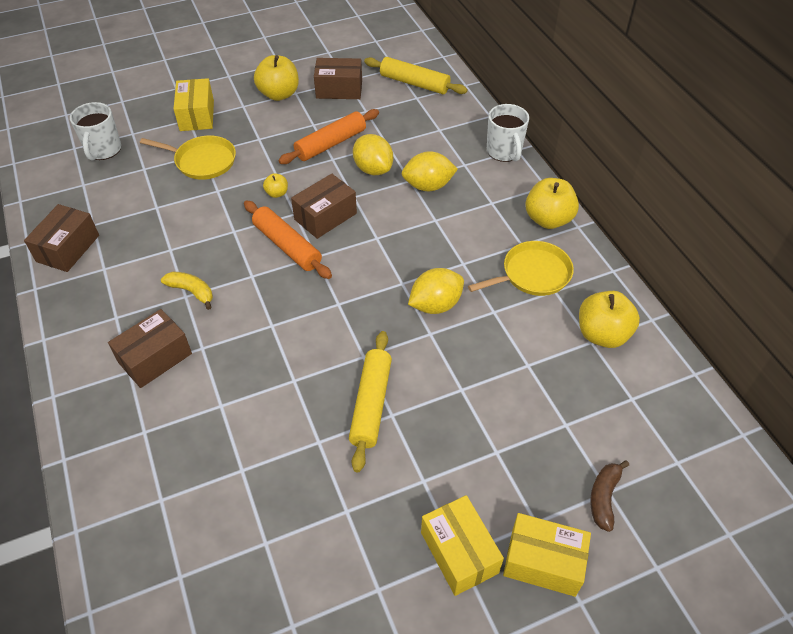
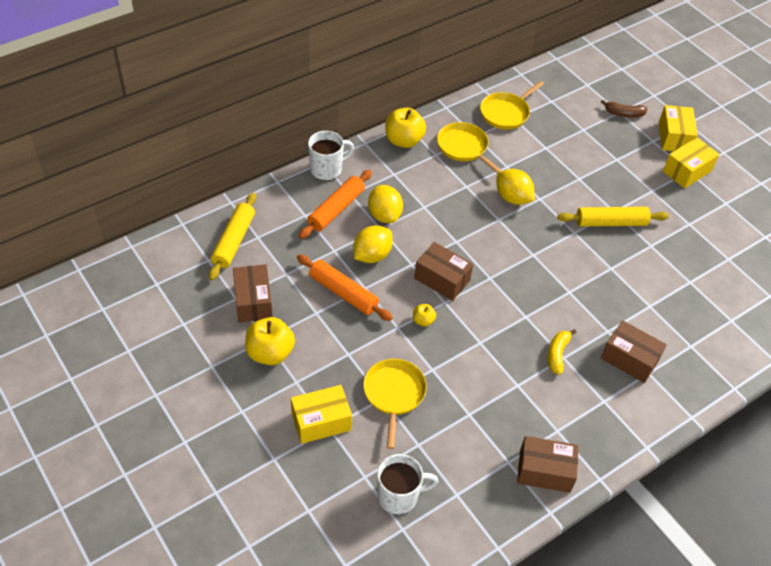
camera: 105 degrees left, 0 degrees up
orange rolling pin [244,200,332,279] -> orange rolling pin moved to [299,170,372,239]
yellow apple [579,291,640,348] -> yellow pan [480,81,544,130]

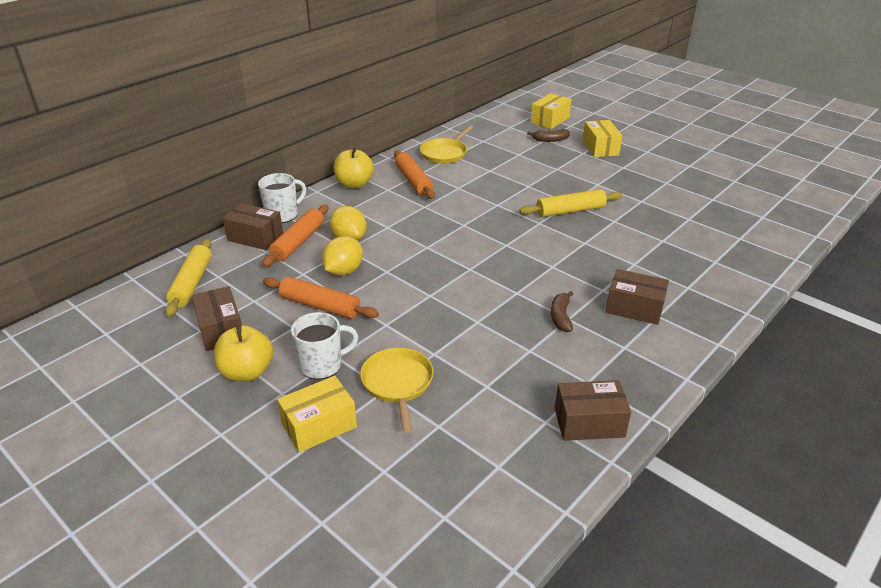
camera: 10 degrees left, 15 degrees down
white mug [377,454,438,514] -> white mug moved to [291,312,358,380]
yellow apple [413,304,436,327] -> none
brown box [414,242,473,301] -> brown box moved to [223,203,283,250]
yellow pan [437,122,502,174] -> orange rolling pin [394,150,435,199]
yellow lemon [497,169,534,205] -> none
yellow banana [548,329,576,375] -> brown banana [551,291,573,332]
yellow box [663,138,719,188] -> yellow box moved to [531,93,571,129]

